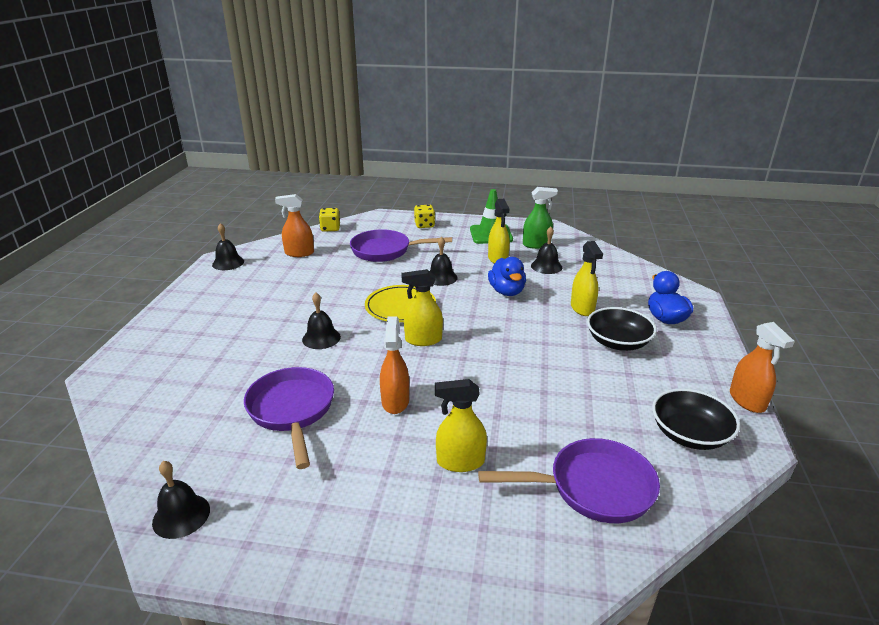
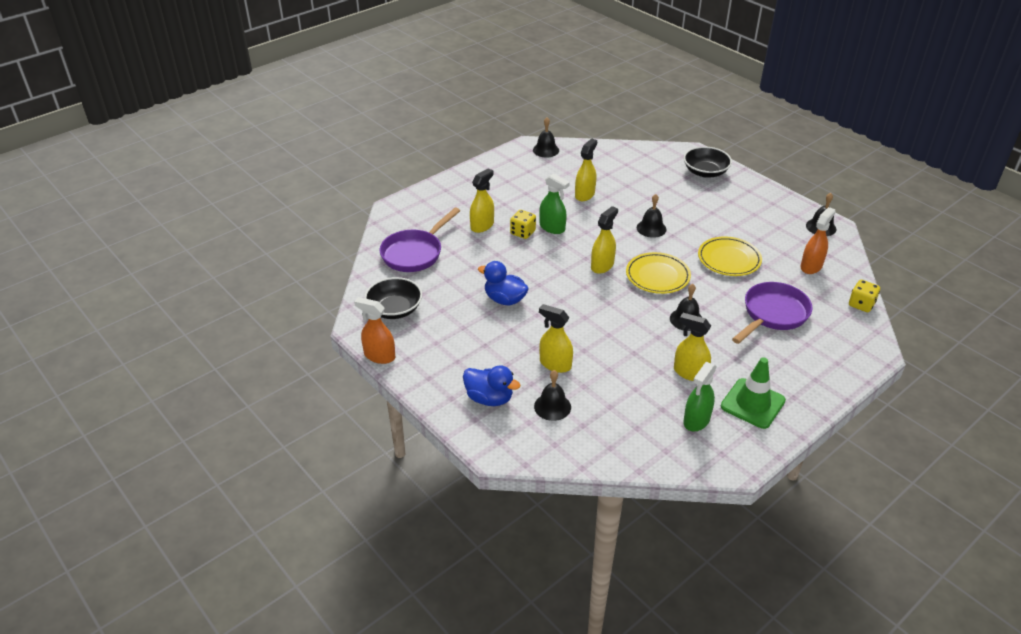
camera: 130 degrees right, 10 degrees up
purple pan [244,367,334,469] -> yellow spray bottle [575,138,597,201]
orange spray bottle [380,316,409,414] -> green spray bottle [539,173,570,234]
yellow dice [414,205,435,228] -> yellow dice moved to [510,210,536,239]
blue duck [488,257,526,296] -> blue duck moved to [478,261,529,306]
black bell [531,227,562,274] -> black bell moved to [534,370,571,421]
black bowl [587,307,657,351] -> black bowl moved to [683,146,732,178]
none -> yellow plate [698,236,762,276]

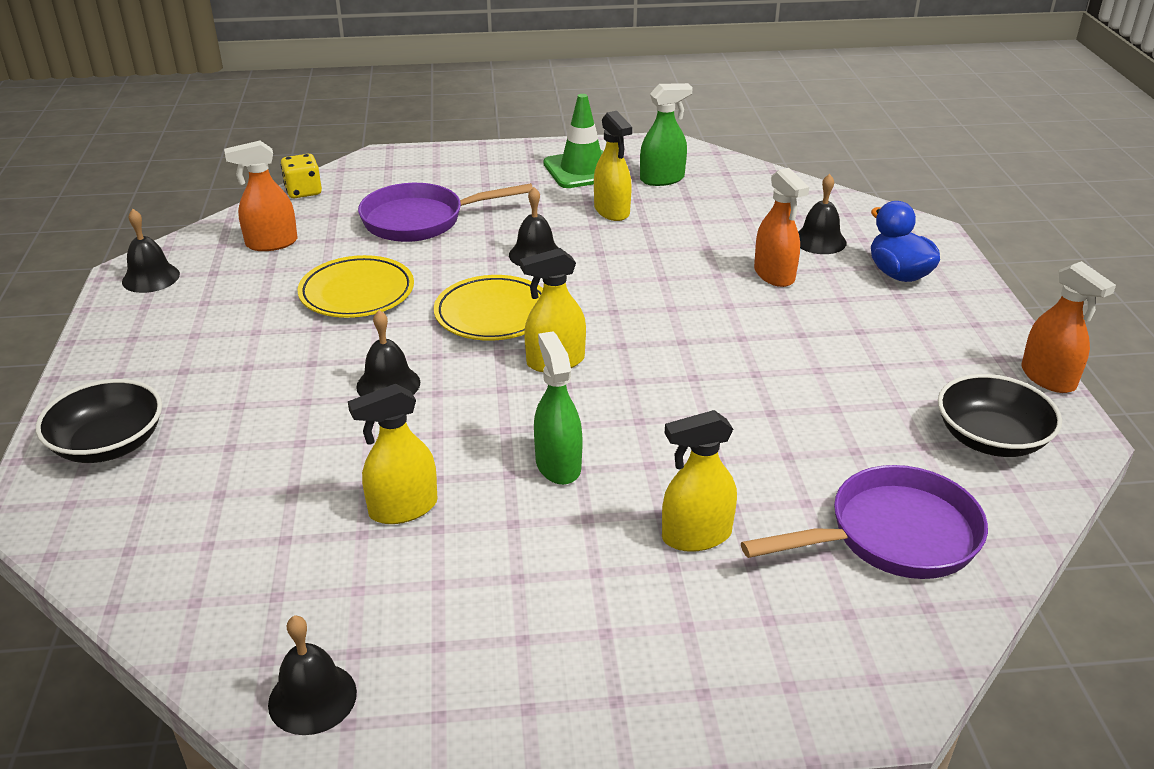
camera: 145 degrees left, 5 degrees down
blue duck [478,261,529,306] -> none
yellow dice [510,210,536,239] -> none
yellow spray bottle [539,304,573,373] -> orange spray bottle [754,168,809,287]

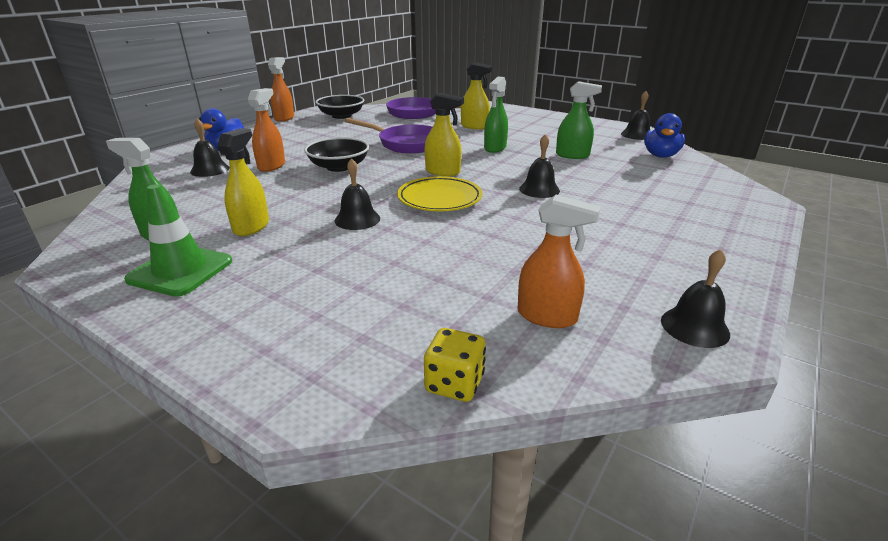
camera: 140 degrees left, 5 degrees down
black bowl [36,379,162,463] -> black bowl moved to [304,137,369,172]
yellow plate [298,255,414,318] -> none
yellow spray bottle [348,384,437,524] -> green spray bottle [556,81,602,159]
purple pan [358,183,533,242] -> purple pan moved to [344,118,432,153]
none -> blue duck [644,113,685,158]

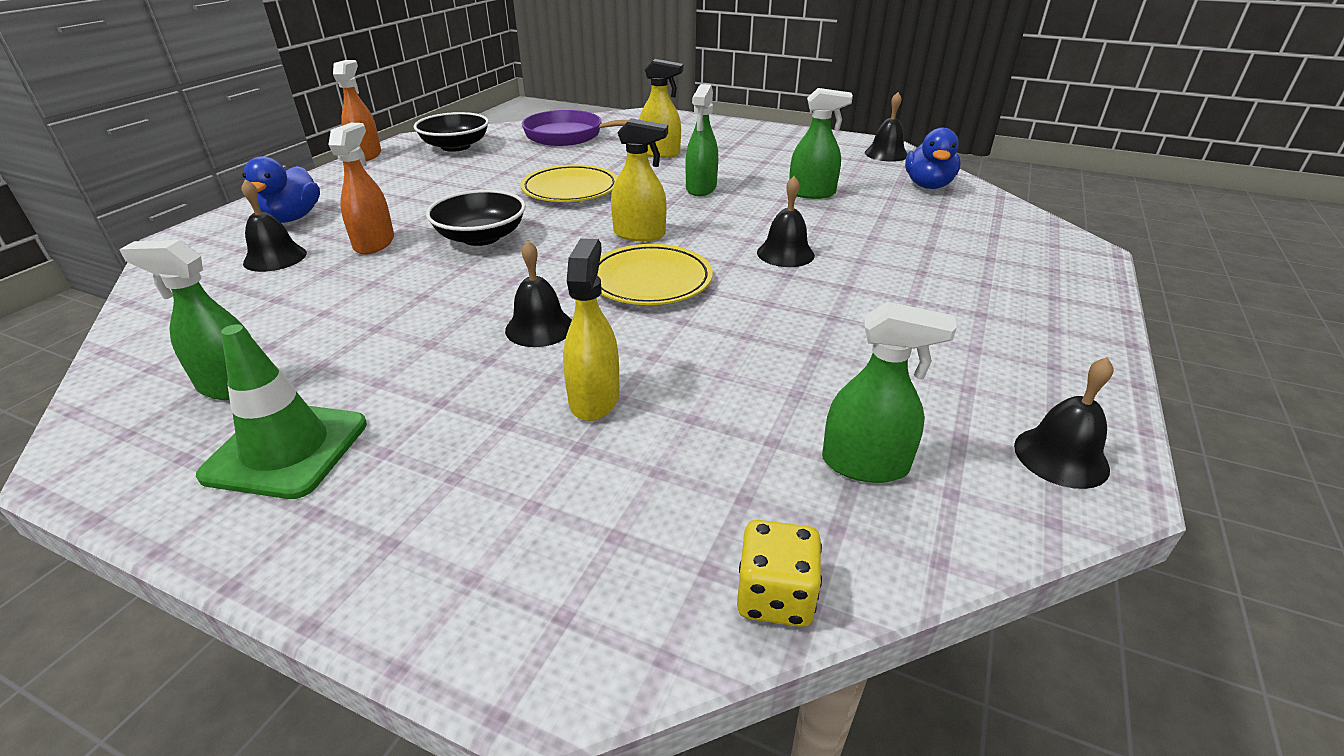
camera: 10 degrees left, 5 degrees up
yellow spray bottle [217,128,269,236] -> yellow spray bottle moved to [563,238,620,421]
purple pan [344,118,432,153] -> yellow plate [520,164,618,202]
orange spray bottle [518,195,601,328] -> green spray bottle [822,302,957,483]

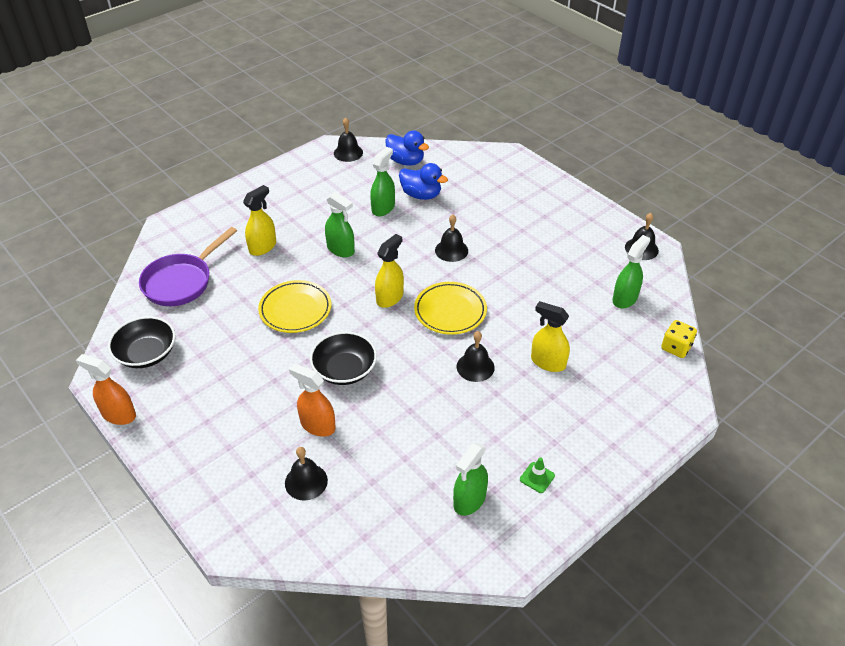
camera: 65 degrees left, 10 degrees up
green traffic cone [196,324,367,499] -> green traffic cone [520,457,555,493], size x0.47
blue duck [242,156,320,223] -> blue duck moved to [399,163,448,200]

